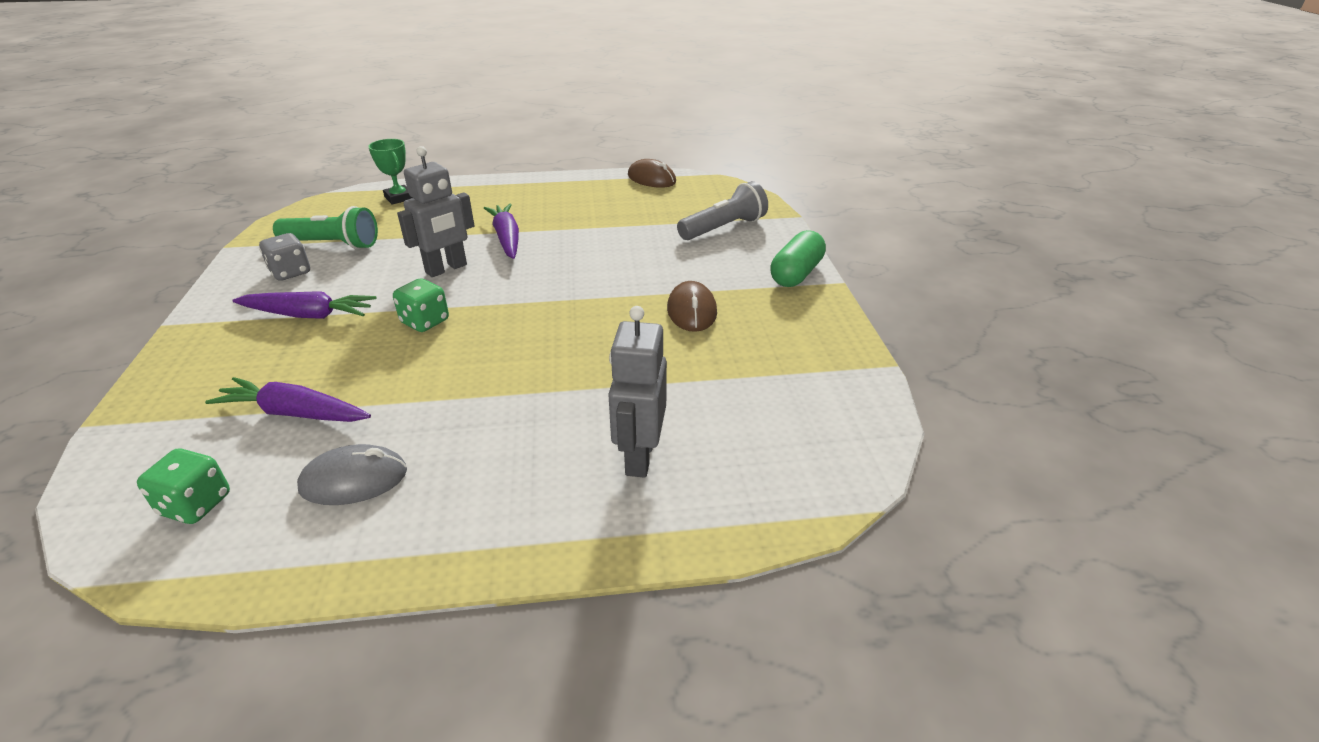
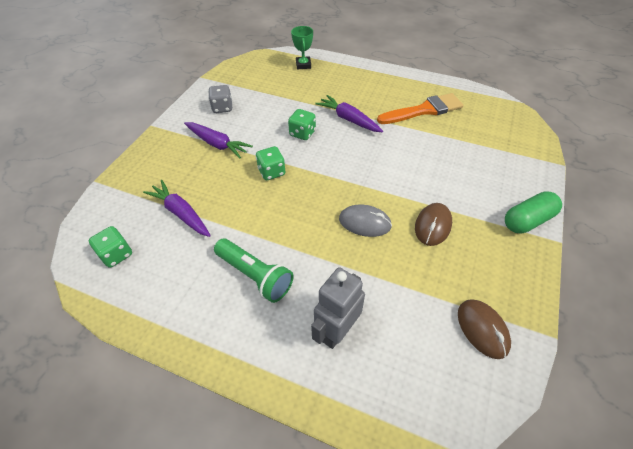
camera: 30 degrees right, 15 degrees up
green flashlight [273,206,378,250] -> green flashlight moved to [214,239,294,303]
grey mouse [297,444,407,505] -> grey mouse moved to [339,205,392,237]
grey robot [397,146,474,277] -> green dice [288,109,316,140]
purple carrot [484,204,519,259] -> purple carrot turned 60 degrees counterclockwise [315,95,383,133]
brown mouse [628,159,676,188] -> brown mouse moved to [458,299,511,359]
grey flashlight [677,181,768,240] -> none
none -> orange brush [377,93,464,124]

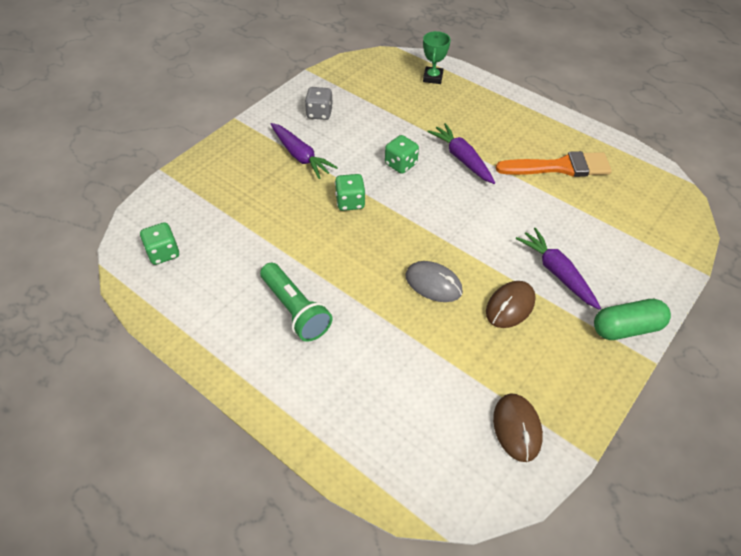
camera: 15 degrees right, 0 degrees up
purple carrot [143,180,211,237] -> purple carrot moved to [516,228,601,310]
grey robot [311,267,365,349] -> none

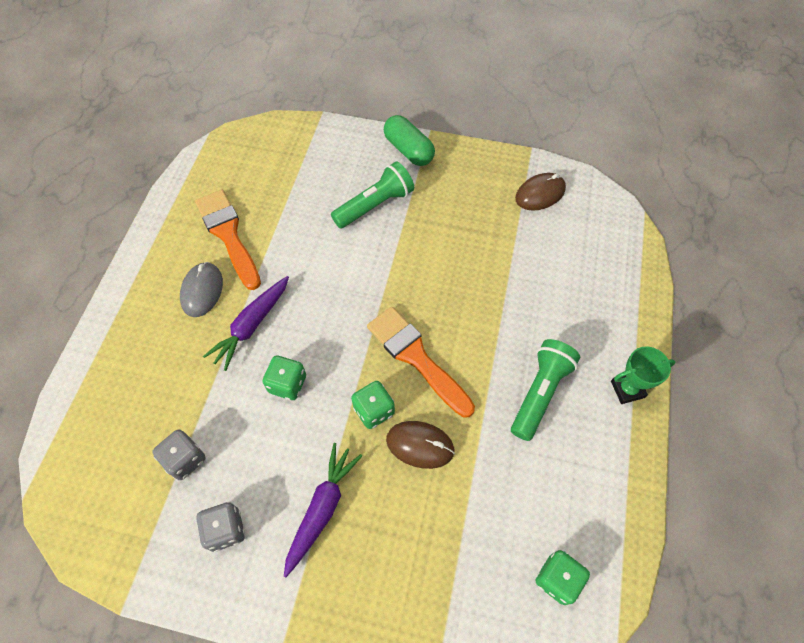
camera: 115 degrees left, 10 degrees up
grey mouse [406,261,463,302] -> grey mouse moved to [180,262,223,317]
green trophy [423,31,451,84] -> green trophy moved to [611,346,675,404]
brown mouse [486,281,536,328] -> brown mouse moved to [386,421,455,469]
purple carrot [516,228,601,310] -> green flashlight [331,161,414,229]
none -> grey dice [152,430,205,480]
none -> orange brush [367,307,475,417]

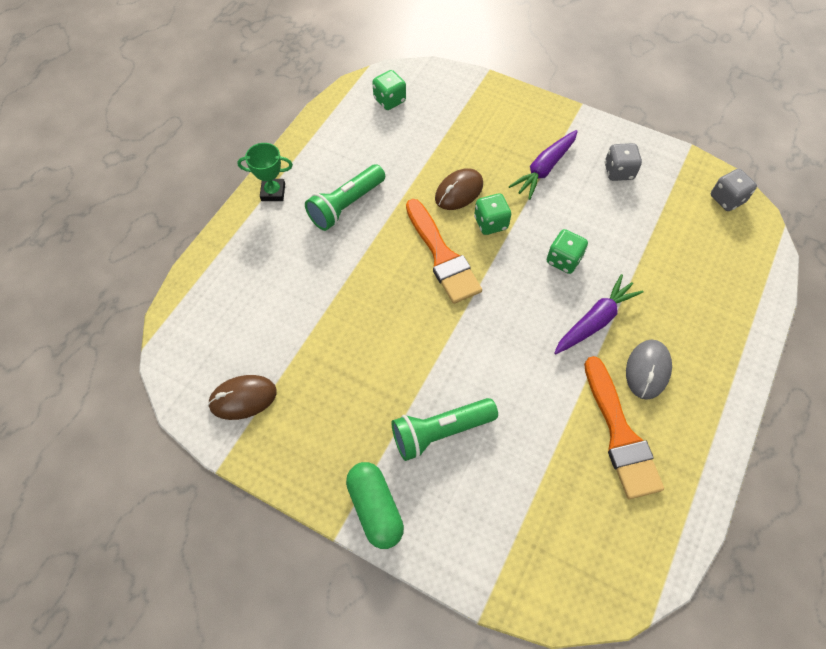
camera: 165 degrees left, 0 degrees up
grey dice [152,430,205,480] -> grey dice moved to [711,169,757,211]
brown mouse [386,421,455,469] -> brown mouse turned 75 degrees counterclockwise [435,168,483,210]

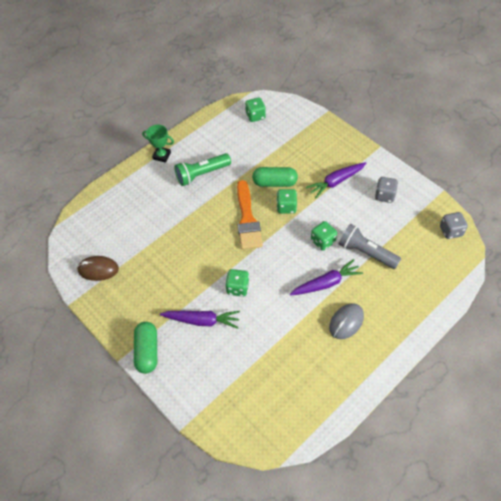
camera: 20 degrees right, 5 degrees down
green flashlight [391,398,498,461] -> purple carrot [160,311,240,329]
brown mouse [435,168,483,210] -> green capsule [252,167,298,187]
orange brush [584,356,664,499] -> none
none -> green dice [225,269,249,297]
none -> grey flashlight [339,224,401,269]

